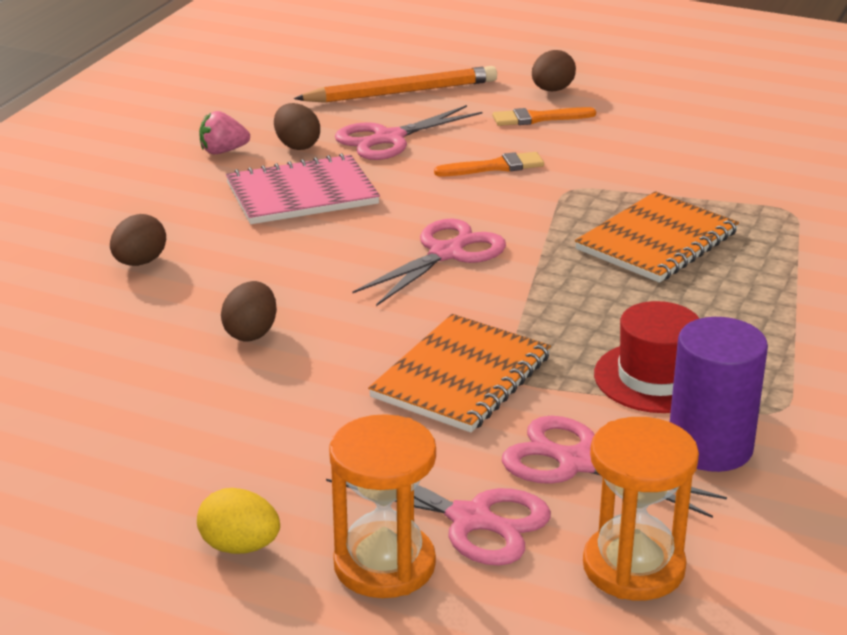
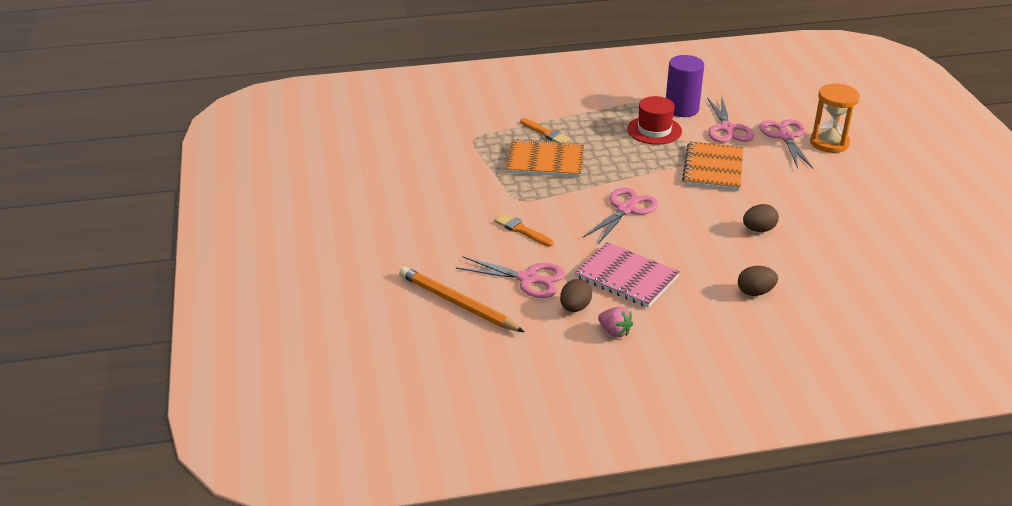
camera: 125 degrees left, 5 degrees up
yellow egg [197,488,280,554] -> none
pink scissors [353,218,506,306] -> pink scissors turned 120 degrees clockwise [583,188,658,244]
orange notebook [368,314,551,433] -> orange notebook turned 75 degrees counterclockwise [682,142,743,191]
orange brush [492,107,596,126] -> orange brush moved to [520,118,570,143]
brown egg [532,50,576,91] -> none
orange hourglass [583,417,699,600] -> none

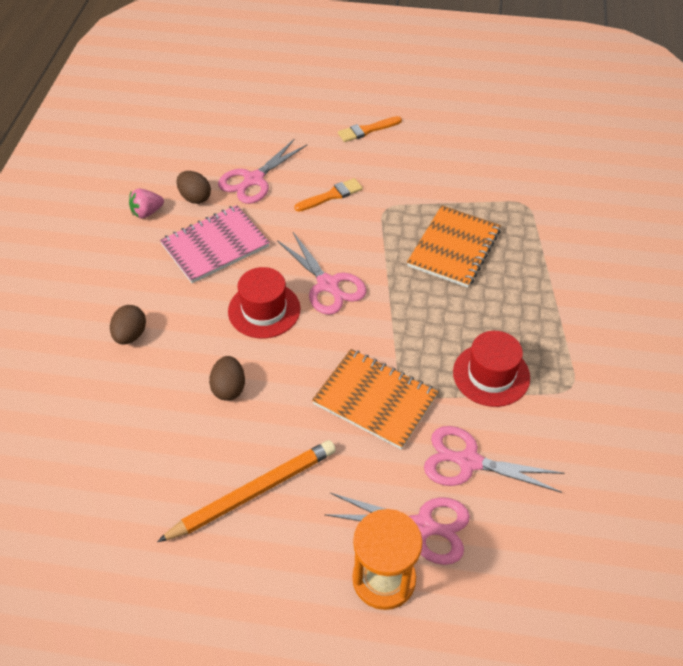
camera: 110 degrees right, 15 degrees up
orange pencil [399,266,525,332] -> orange pencil moved to [157,440,336,542]
orange brush [520,118,570,143] -> orange brush moved to [338,116,402,142]
purple cylinder [666,55,704,117] -> none
none -> red hat [228,267,300,338]

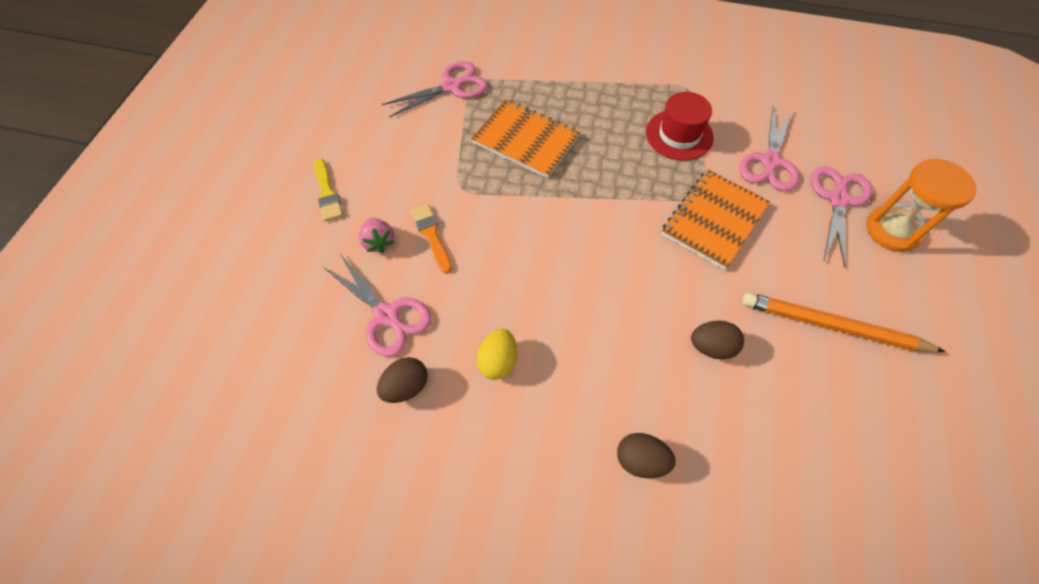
camera: 85 degrees left, 10 degrees up
pink strawberry [129,188,164,219] -> pink strawberry moved to [359,218,394,253]
orange pencil [157,440,336,542] -> orange pencil turned 45 degrees counterclockwise [742,292,946,352]
pink notebook [160,205,270,283] -> yellow egg [476,329,517,380]
red hat [228,267,300,338] -> none
pink scissors [277,232,367,315] -> pink scissors moved to [382,61,488,118]
orange brush [338,116,402,142] -> yellow brush [314,158,343,221]

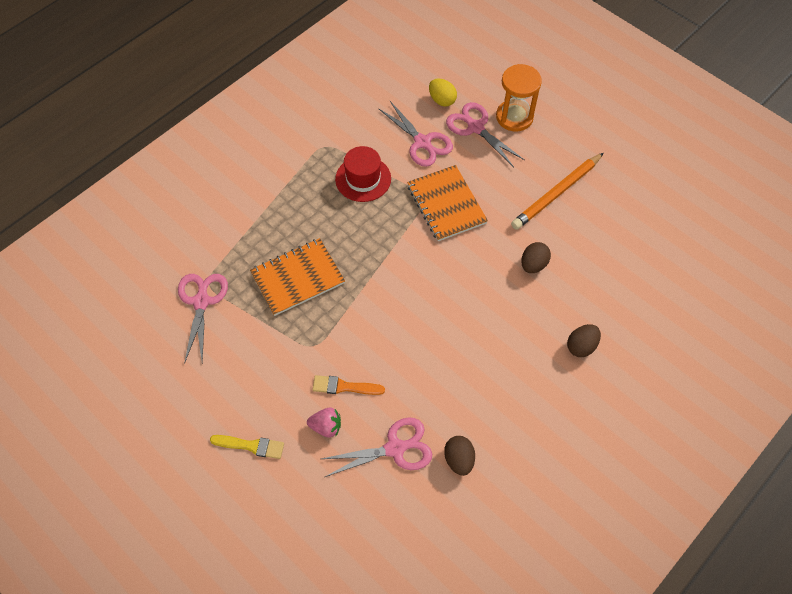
camera: 60 degrees left, 0 degrees up
yellow egg [476,329,517,380] -> yellow egg moved to [429,78,457,107]

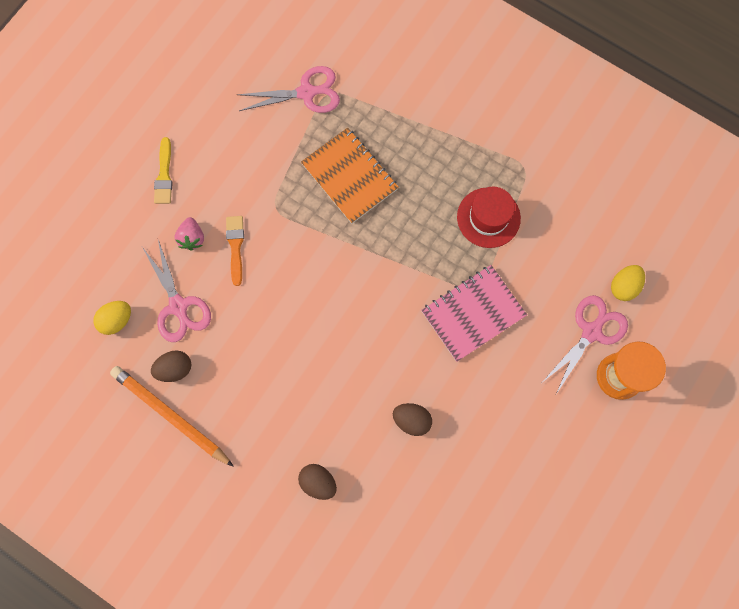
camera: 80 degrees right, 15 degrees up
pink scissors [378,101,453,167] -> none
orange notebook [407,165,488,241] -> pink notebook [421,265,527,362]
orange pencil [511,153,603,230] -> orange pencil moved to [110,366,234,467]
none -> yellow egg [93,301,131,335]

